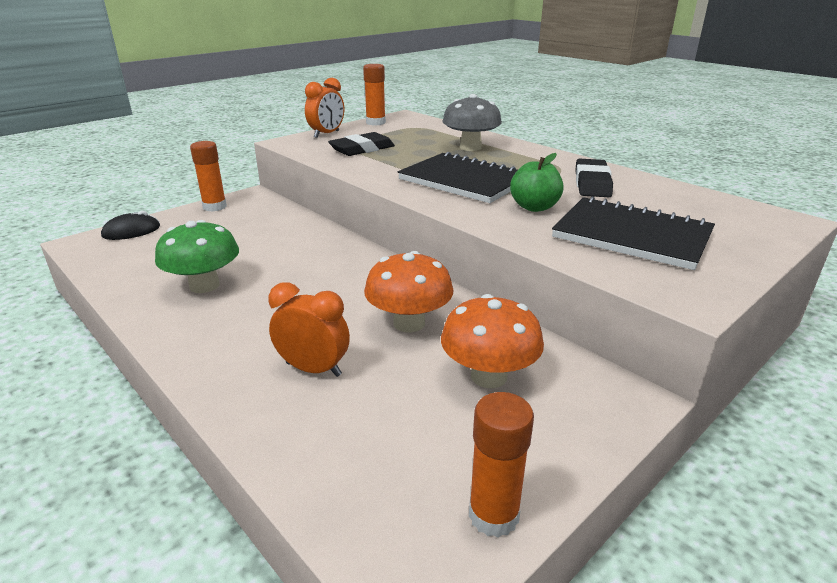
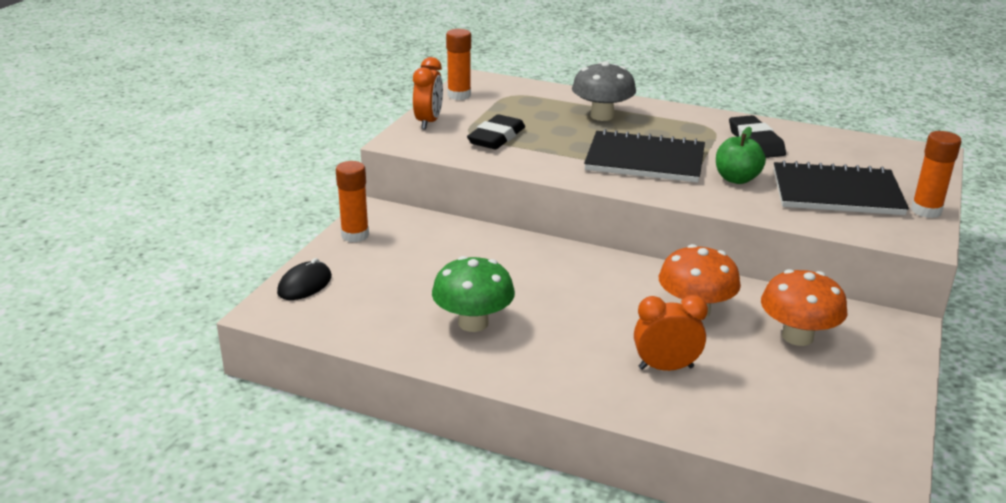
camera: 25 degrees left, 0 degrees up
orange glue stick [469,392,534,537] -> orange glue stick moved to [911,131,962,218]

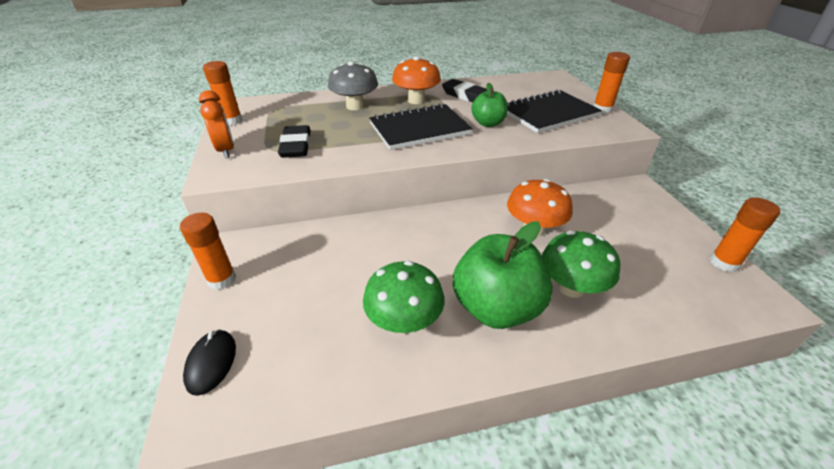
camera: 35 degrees left, 10 degrees up
orange clock [634,295,708,371] -> green mushroom [542,231,620,298]
orange mushroom [761,269,847,346] -> orange mushroom moved to [392,56,441,104]
none -> green apple [453,222,553,329]
none -> orange glue stick [710,197,780,272]

